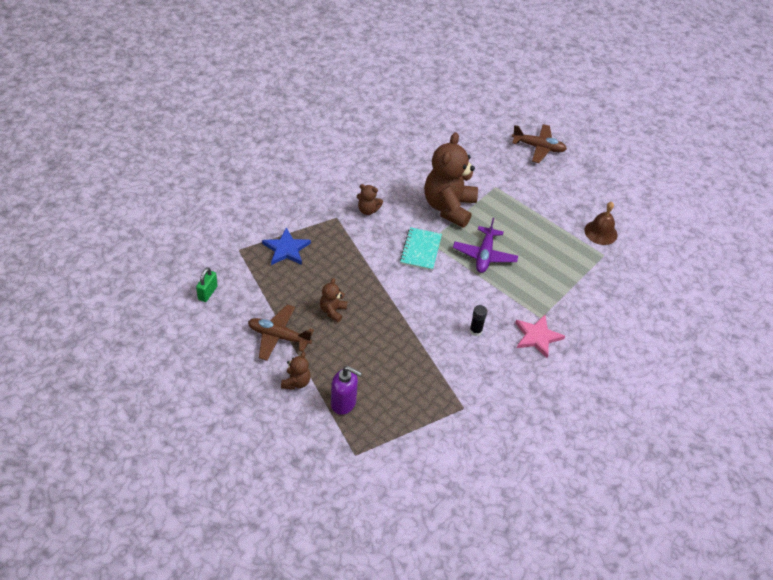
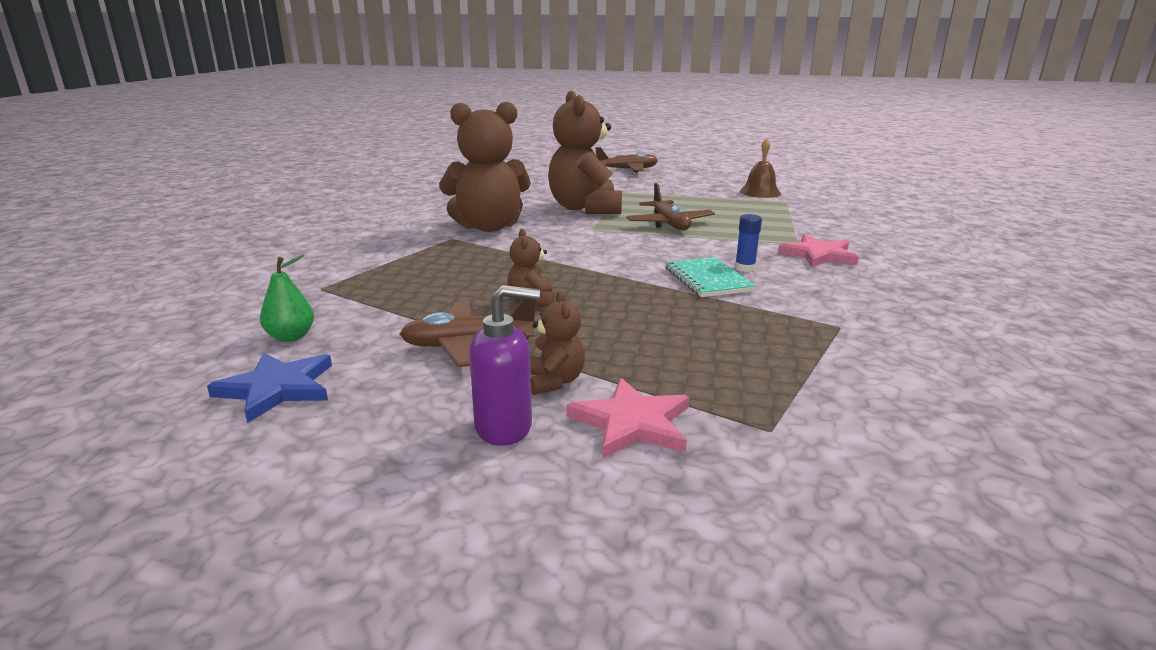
camera: 25 degrees left, 25 degrees down
green padlock [196,267,218,302] -> green pear [260,255,314,342]
blue star [262,227,311,265] -> blue star moved to [207,353,332,423]
purple soap dispenser [331,366,362,415] -> purple soap dispenser moved to [469,285,540,446]
brown teddy bear [357,184,383,215] -> brown teddy bear [439,101,531,232], size x2.27
turquoise notebook [400,227,442,271] -> turquoise notebook moved to [665,257,756,297]
purple plane [453,218,518,273] -> brown plane [626,183,715,230]
black glue stick [470,305,487,336] -> blue glue stick [735,214,762,272]
none -> pink star [567,378,689,459]

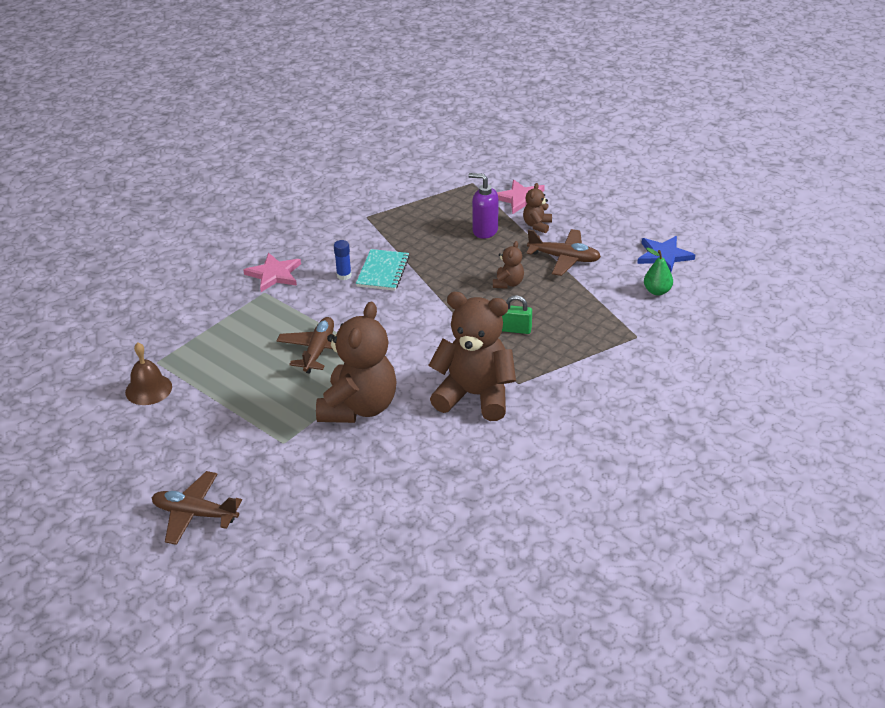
camera: 150 degrees left, 15 degrees up
purple soap dispenser [469,285,540,446] -> purple soap dispenser moved to [468,173,498,239]
none -> green padlock [502,295,532,334]

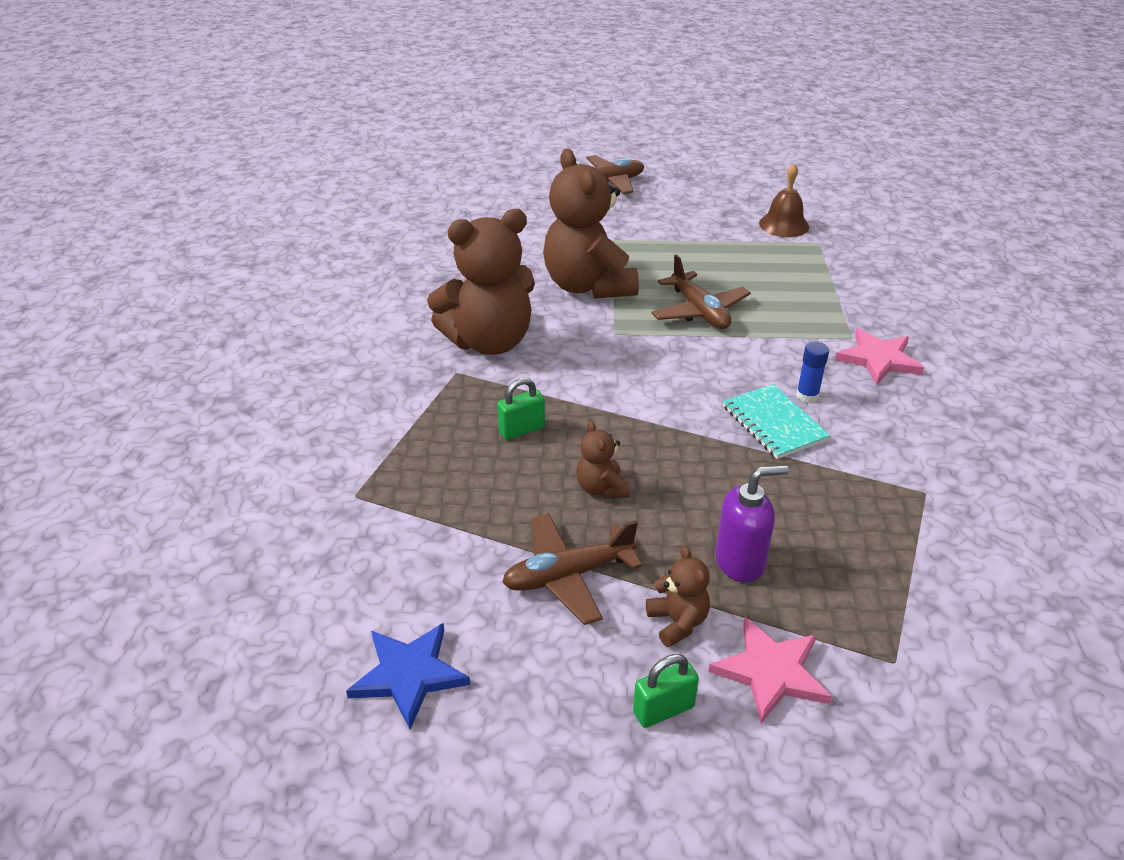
camera: 140 degrees right, 0 degrees up
green pear [644,248,673,296] -> none
none -> green padlock [633,654,699,728]

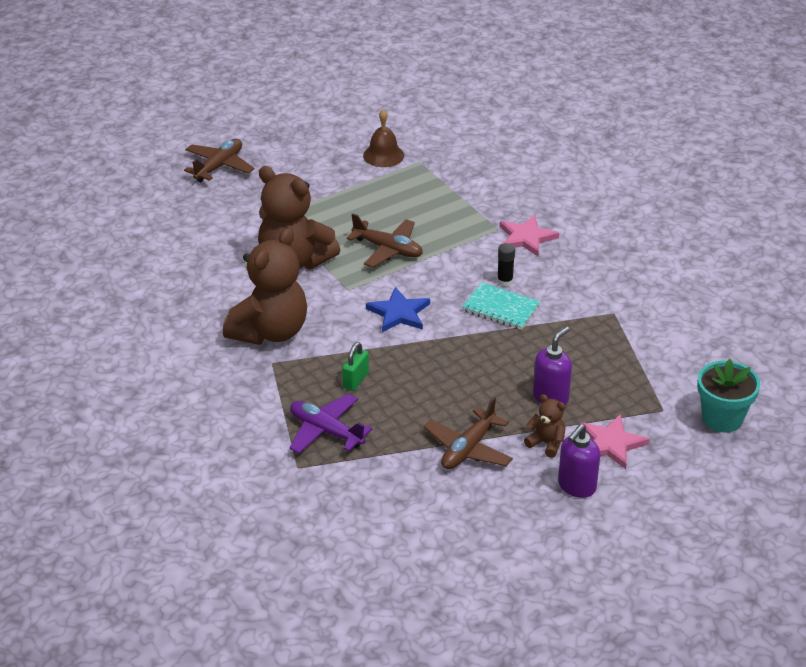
camera: 35 degrees left, 0 degrees up
blue star [346,623,470,729] -> blue star moved to [366,287,430,332]
brown teddy bear [576,420,630,499] -> none
green padlock [633,654,699,728] -> purple soap dispenser [558,424,600,498]
blue glue stick [796,342,829,403] -> black glue stick [497,243,515,287]
none -> purple plane [289,394,372,454]
none -> turquoise flower pot [697,359,760,433]

